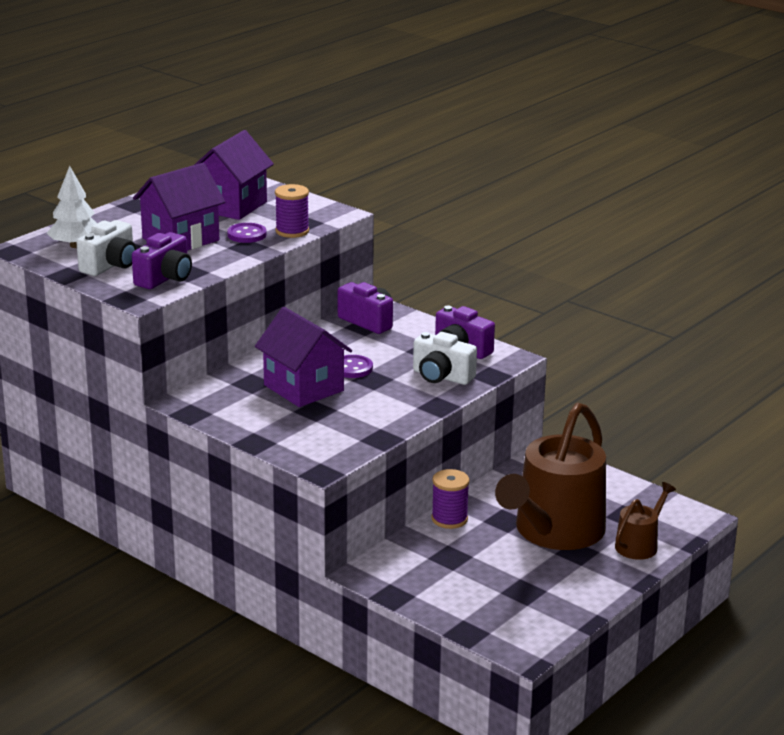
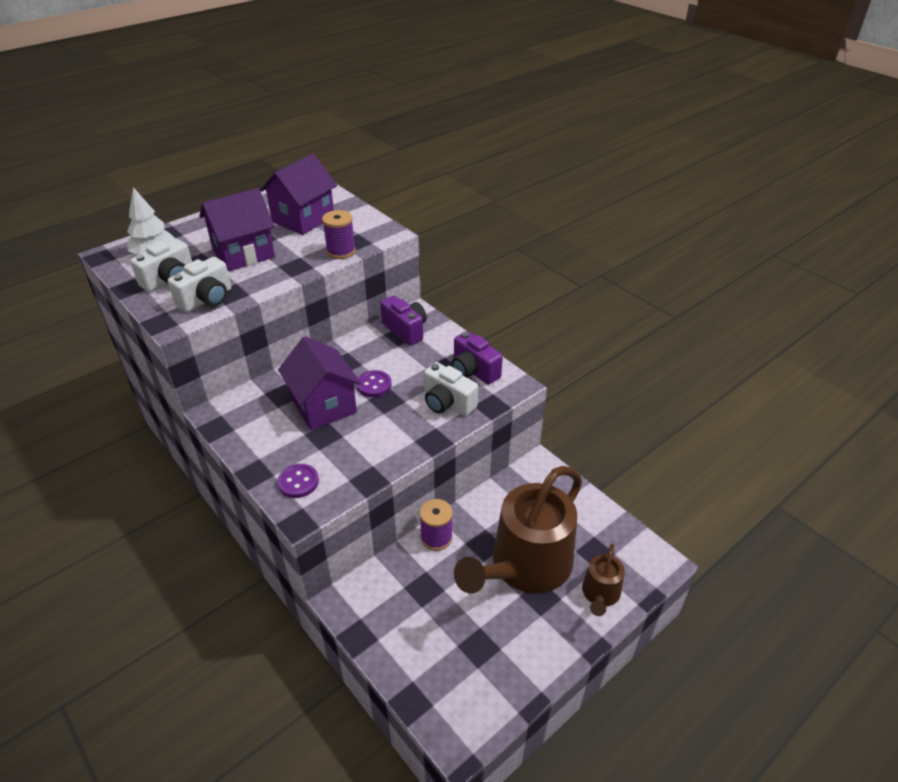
camera: 10 degrees right, 15 degrees up
purple camera [132,232,192,289] -> white camera [168,257,231,312]
purple button [227,223,267,243] -> purple button moved to [277,464,319,498]
brown watering can [615,482,676,560] -> brown watering can turned 150 degrees clockwise [582,544,625,616]

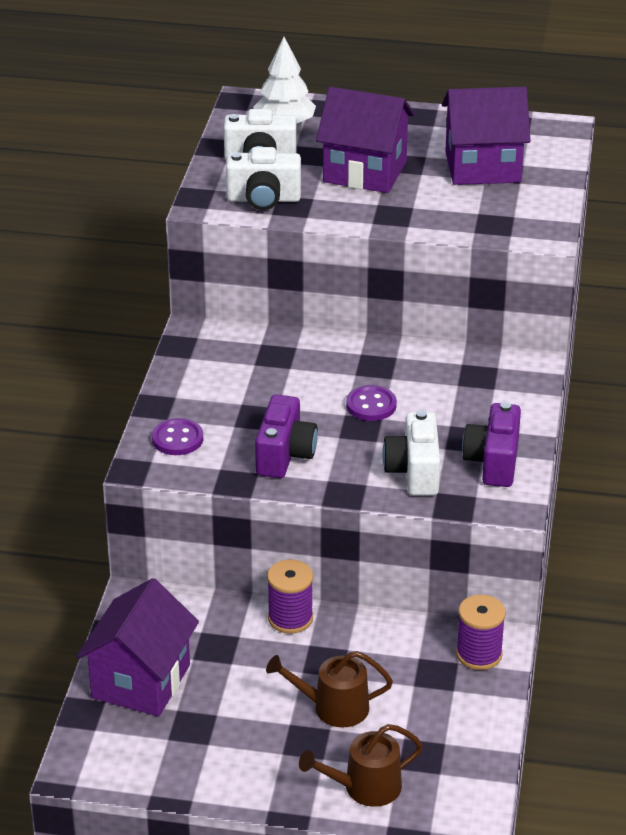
camera: 50 degrees right, 5 degrees down
purple house [278,336,361,430] -> purple house moved to [76,578,199,716]
purple spool [322,210,356,259] -> purple spool moved to [456,595,506,670]
purple camera [380,296,427,346] -> purple camera moved to [255,394,318,478]
brown watering can [454,466,582,594] -> brown watering can [266,651,393,728], size x0.46

